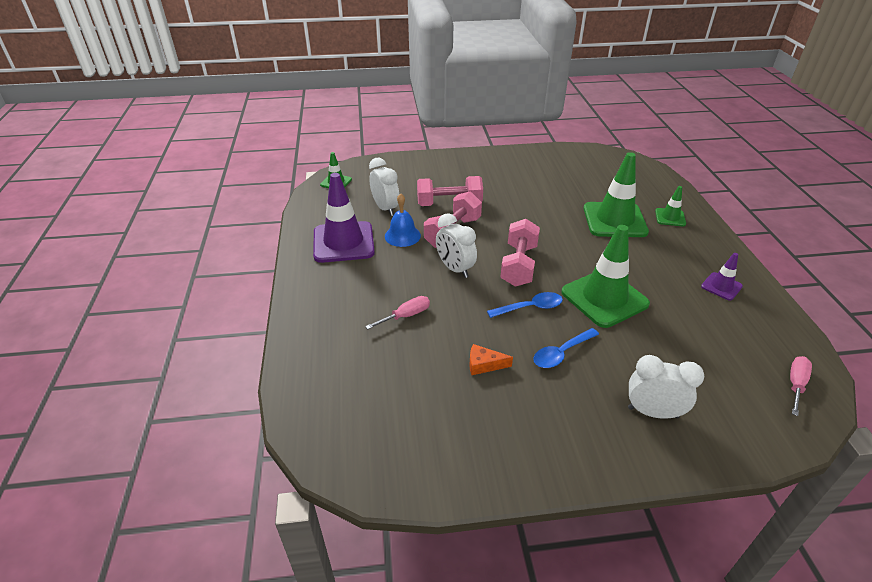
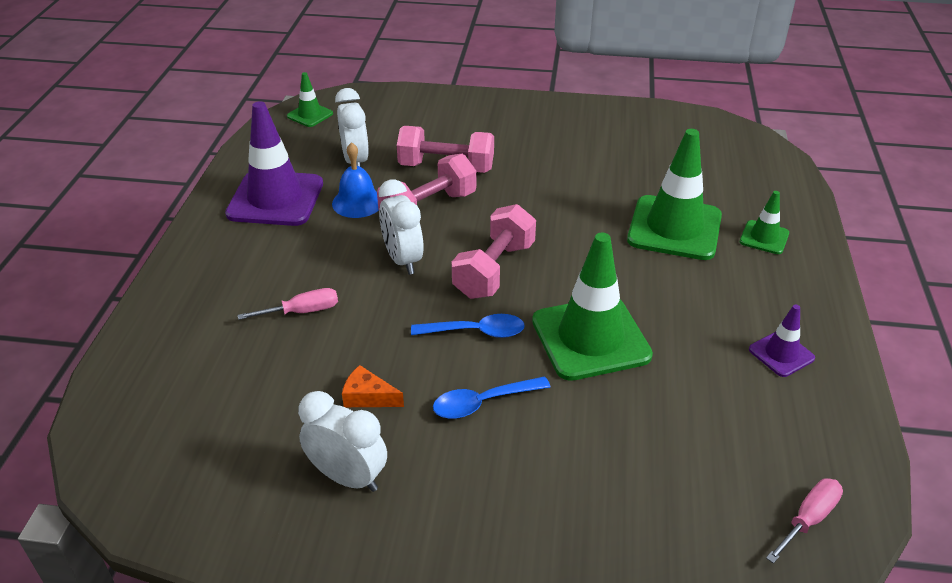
camera: 15 degrees right, 0 degrees up
white clock [628,355,704,419] -> white clock moved to [298,391,387,492]

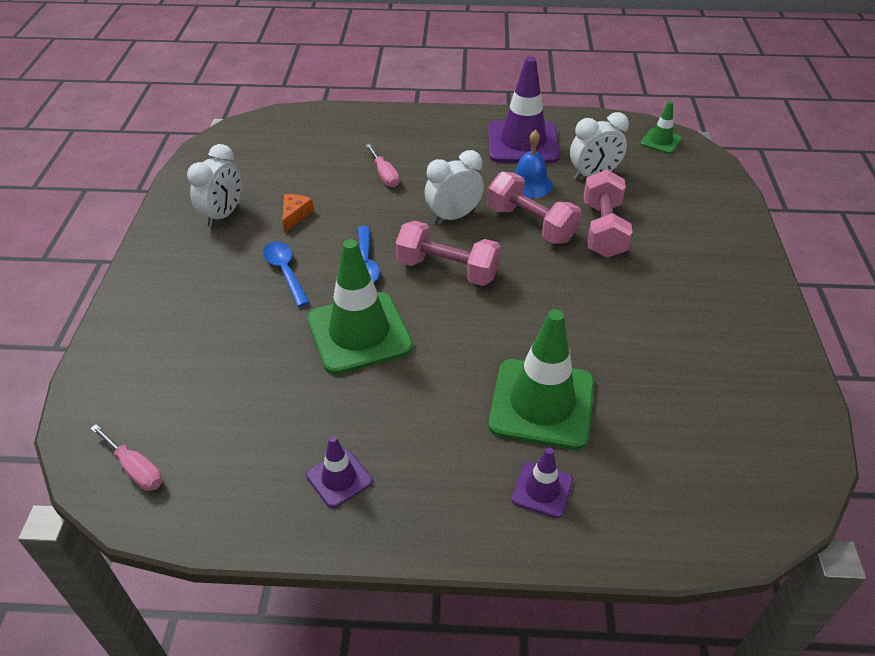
camera: 85 degrees right, 5 degrees up
green traffic cone [740,191,789,254] -> purple traffic cone [512,447,573,518]

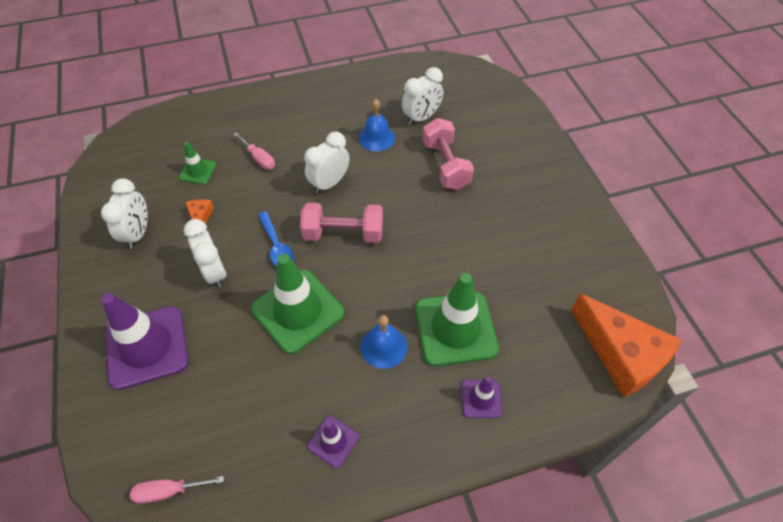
camera: 20 degrees left, 10 degrees up
pink screwdriver [90,424,163,491] -> pink screwdriver turned 150 degrees clockwise [130,476,224,504]
blue spoon [263,241,310,307] -> white clock [184,219,227,288]
pink dumbbell [487,171,582,244] -> none
purple traffic cone [488,57,560,163] -> purple traffic cone moved to [101,293,189,390]
green traffic cone [640,101,682,154] -> green traffic cone moved to [179,142,216,185]
none -> blue bell [360,315,407,369]
none -> orange cheese [571,293,682,398]

